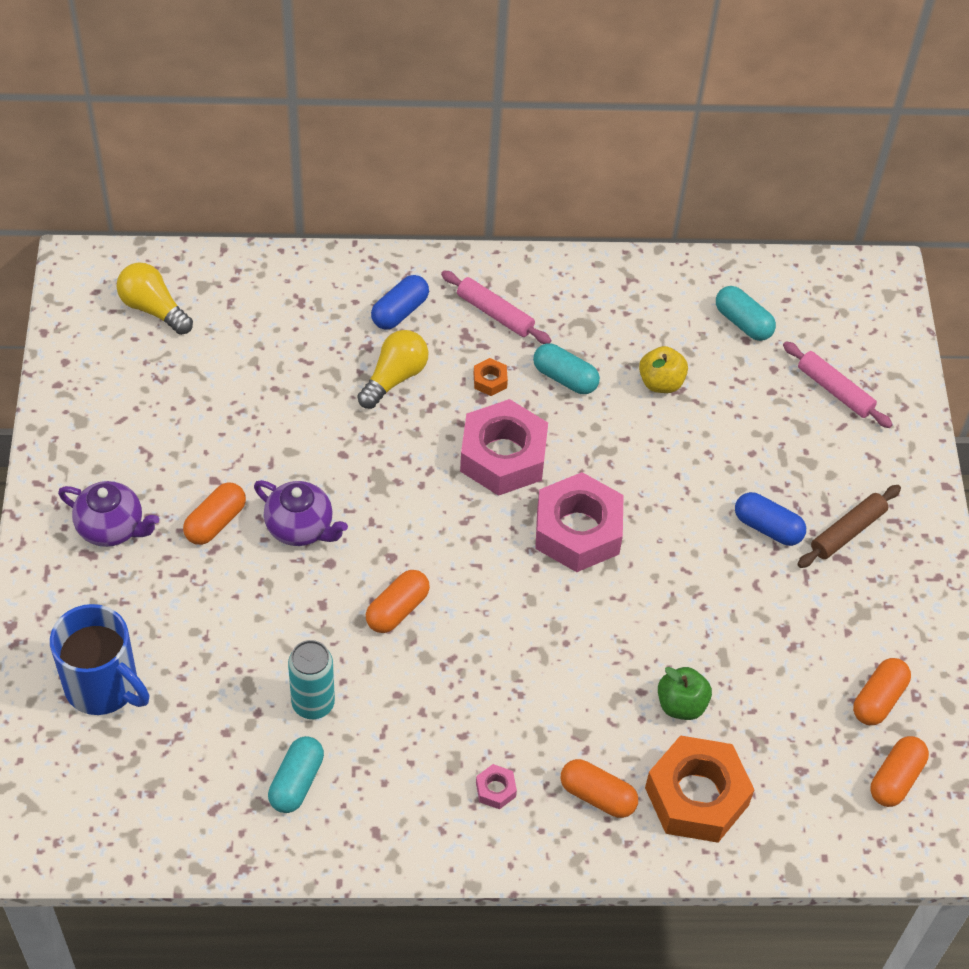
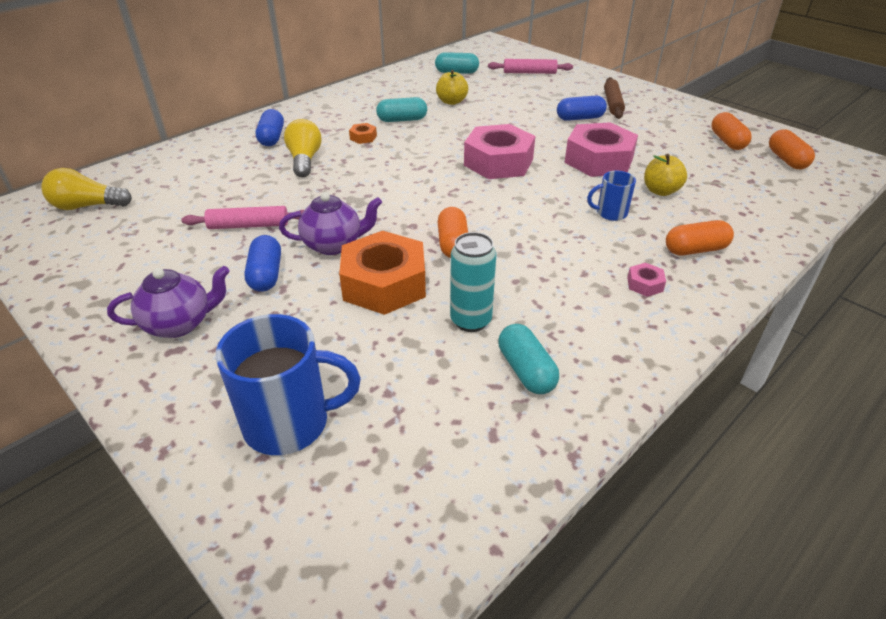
camera: 40 degrees left, 15 degrees down
orange capsule [183,482,246,545] -> blue capsule [244,235,281,292]
pink rolling pin [441,270,551,344] -> pink rolling pin moved to [182,206,304,229]
pink nut [460,399,548,496] -> pink nut moved to [564,122,638,177]
orange nut [645,735,755,843] -> orange nut moved to [339,231,426,315]
green apple [658,667,712,720] -> yellow apple [644,154,687,196]
none -> blue mug [587,171,636,221]

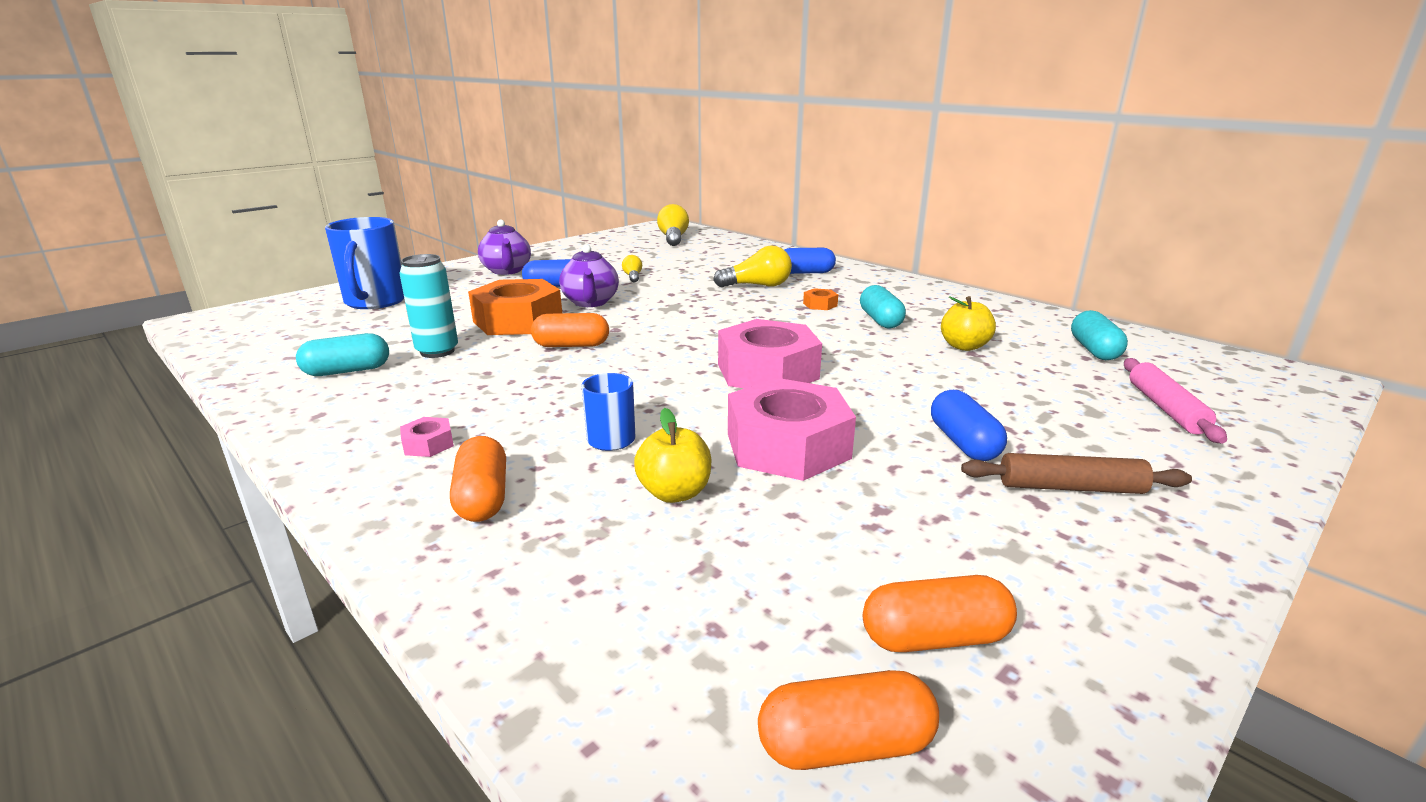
camera: 90 degrees right, 15 degrees down
pink rolling pin [182,206,304,229] -> yellow light bulb [622,255,642,282]

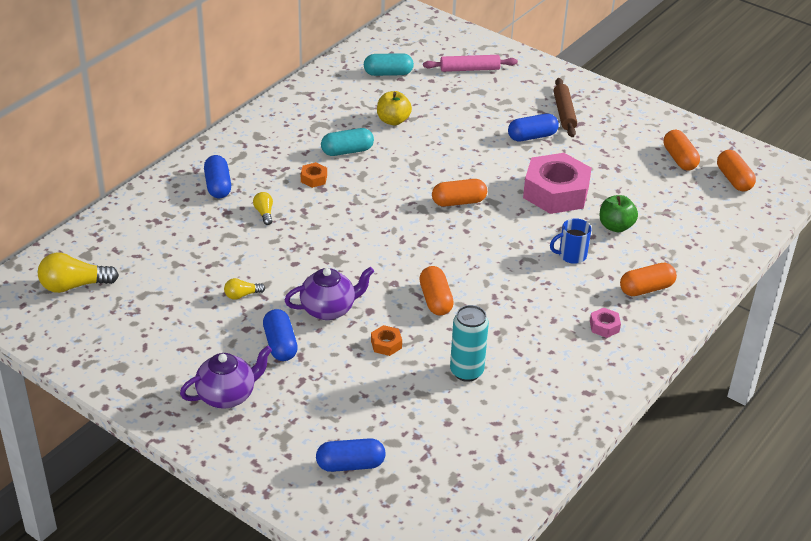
camera: 100 degrees left, 15 degrees up
turquoise capsule [296,333,389,376] -> none
blue mug [325,217,404,309] -> blue capsule [316,438,386,472]
orange nut [468,279,562,335] -> orange nut [371,325,402,356], size x0.41
yellow apple [634,408,711,503] -> green apple [600,195,638,232]
yellow light bulb [713,246,792,288] -> yellow light bulb [253,192,273,225], size x0.53
pink nut [718,319,822,388] -> orange capsule [432,179,487,207]

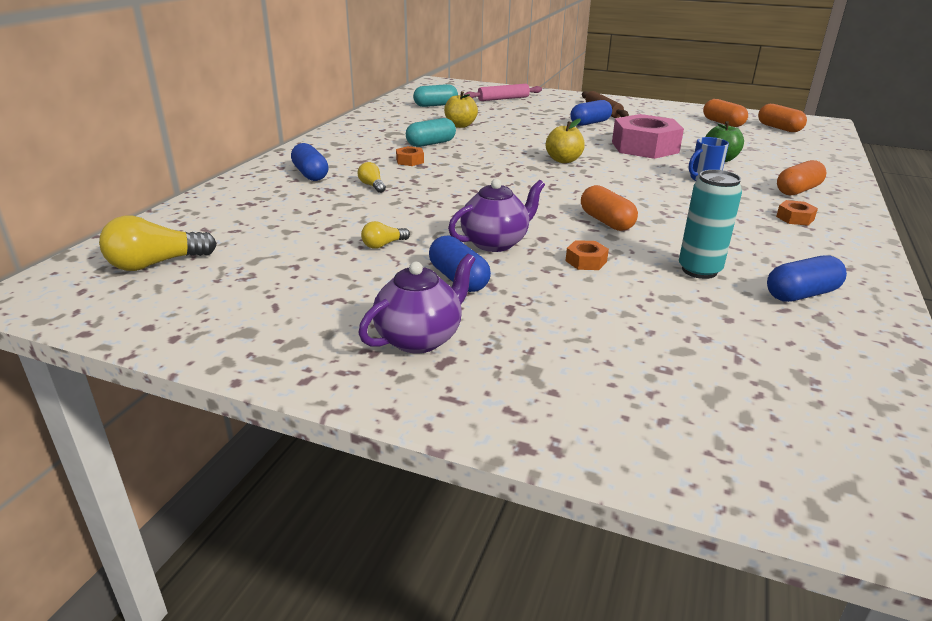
camera: 15 degrees left, 10 degrees down
blue capsule [316,438,386,472] -> blue capsule moved to [767,255,847,302]
orange capsule [432,179,487,207] -> yellow apple [546,118,585,163]
pink nut [590,308,621,338] -> orange nut [776,200,818,226]

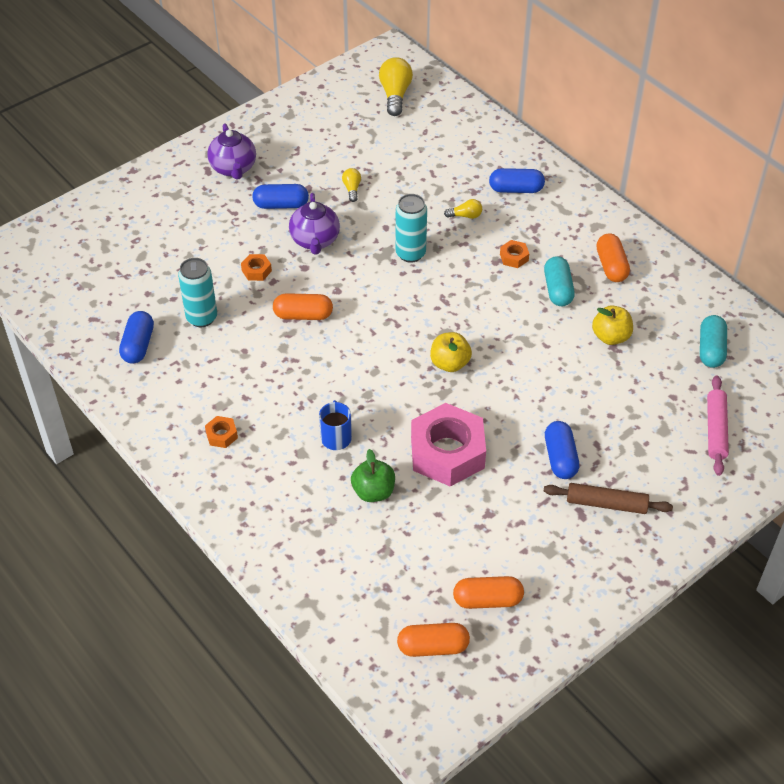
camera: 120 degrees right, 20 degrees up
orange capsule [777,160,826,196] -> orange capsule moved to [596,234,630,282]
none -> turquoise can [396,194,427,263]

